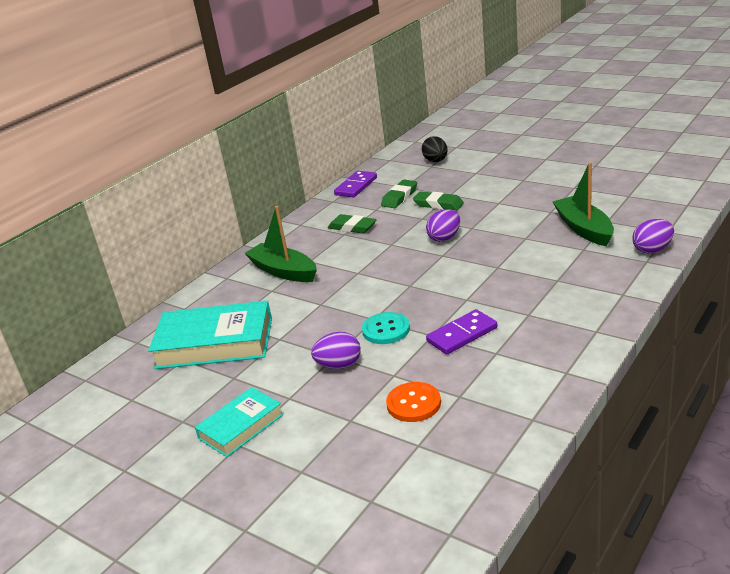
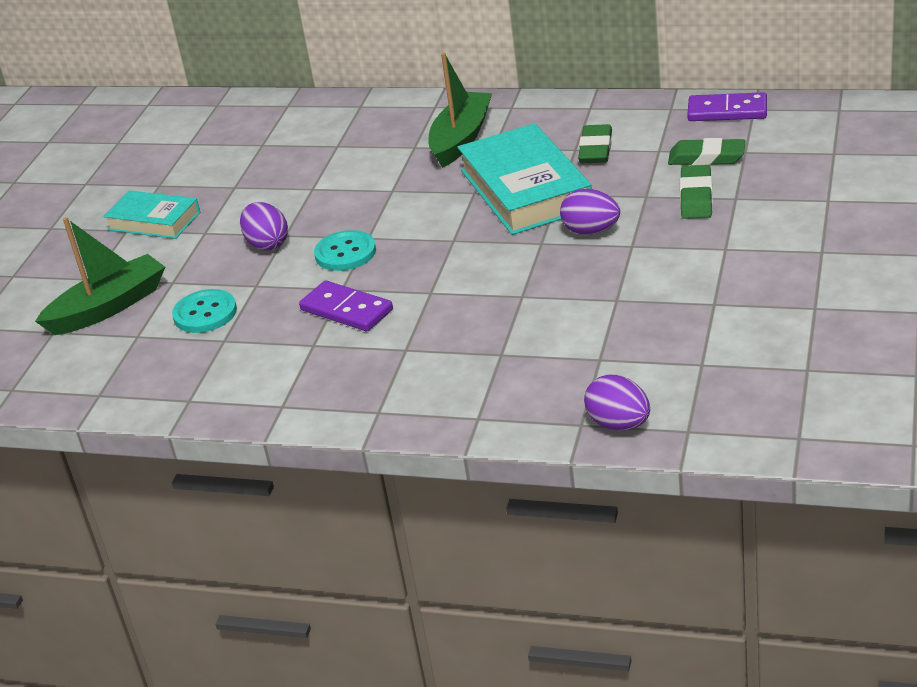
camera: 70 degrees right, 5 degrees up
turquoise book [148,301,272,369] -> turquoise book moved to [458,123,592,235]
orange button [386,382,441,422] -> turquoise button [172,289,237,333]
black egg [422,136,448,162] -> none
green boat [553,162,614,247] -> green boat moved to [35,217,165,335]

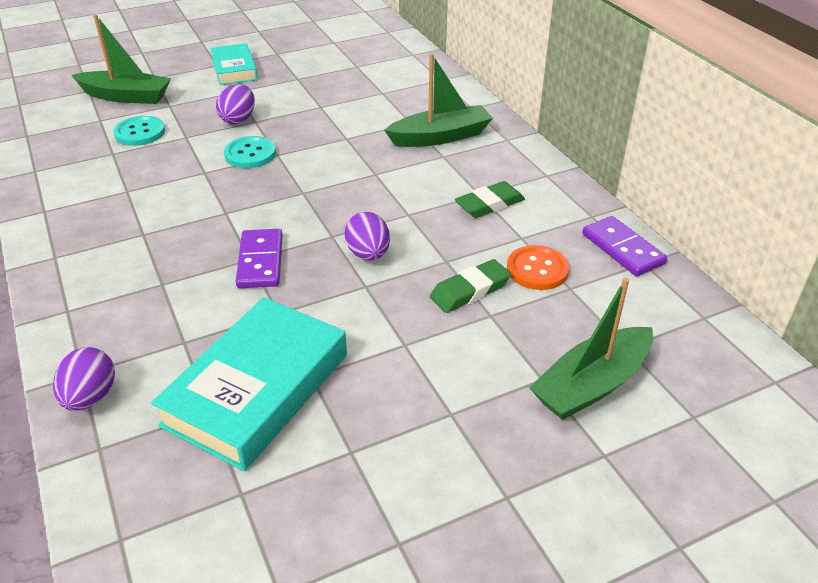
camera: 45 degrees right, 5 degrees up
purple domino [299,281,393,331] -> purple domino moved to [236,229,283,288]
turquoise book [458,123,592,235] -> turquoise book moved to [151,297,347,471]
green eraser [668,138,746,166] -> orange button [507,245,569,290]
none -> green boat [529,278,653,420]

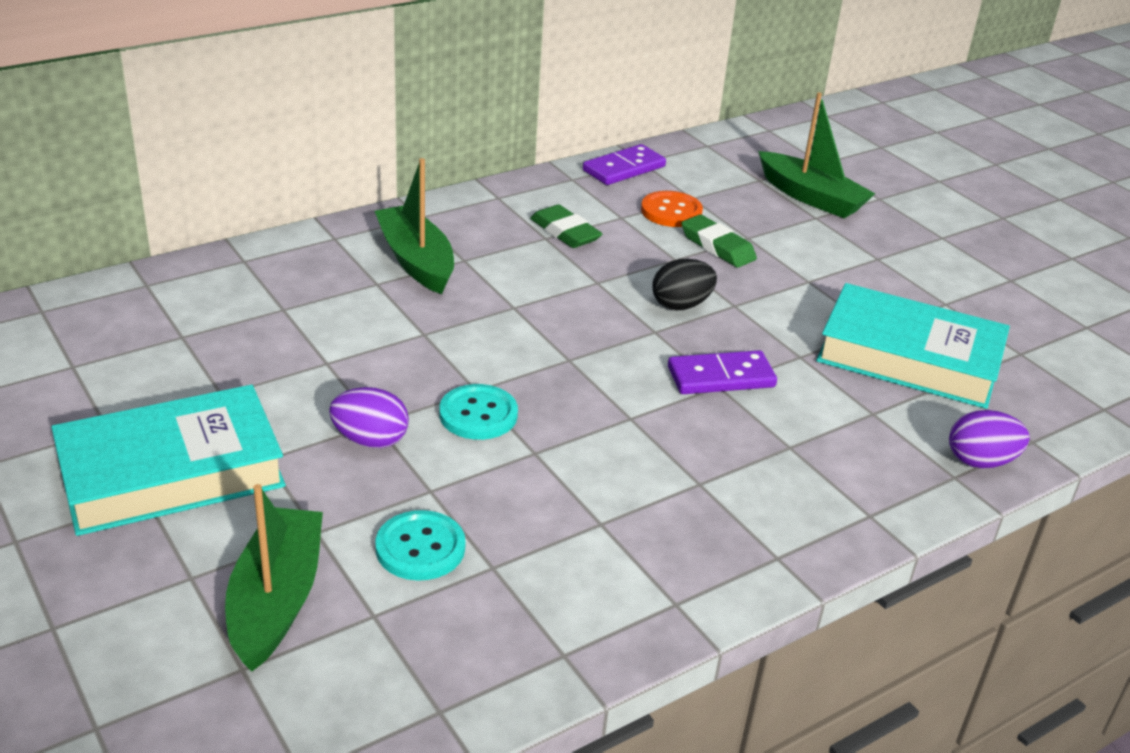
camera: 100 degrees left, 5 degrees down
turquoise book [210,43,258,85] -> turquoise book [51,385,286,536], size x1.70
purple egg [345,212,390,260] -> black egg [653,259,717,310]

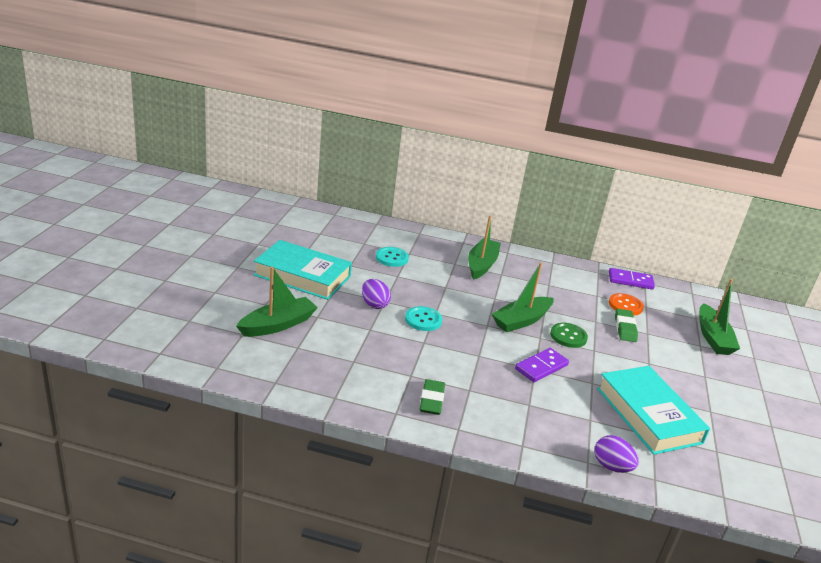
camera: 45 degrees right, 5 degrees down
turquoise button [375,510,465,581] -> turquoise button moved to [376,247,409,267]
green eraser [530,204,603,248] -> green eraser moved to [419,379,445,415]
black egg [653,259,717,310] -> green button [550,323,588,348]
purple domino [668,350,777,394] -> purple domino turned 75 degrees counterclockwise [515,348,569,382]
none -> green boat [492,262,553,332]

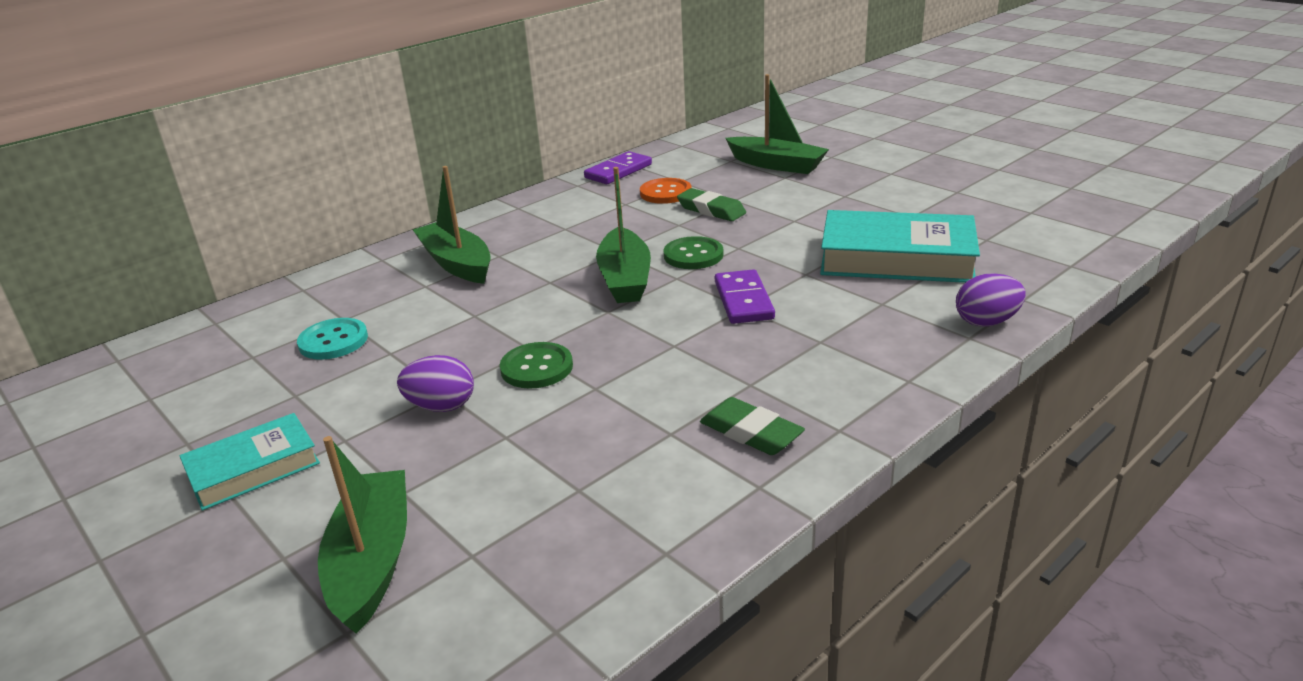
camera: 50 degrees left, 0 degrees up
turquoise book [254,240,352,300] -> turquoise book [179,413,320,510], size x0.59
turquoise button [405,306,442,331] -> green button [500,342,573,389]

